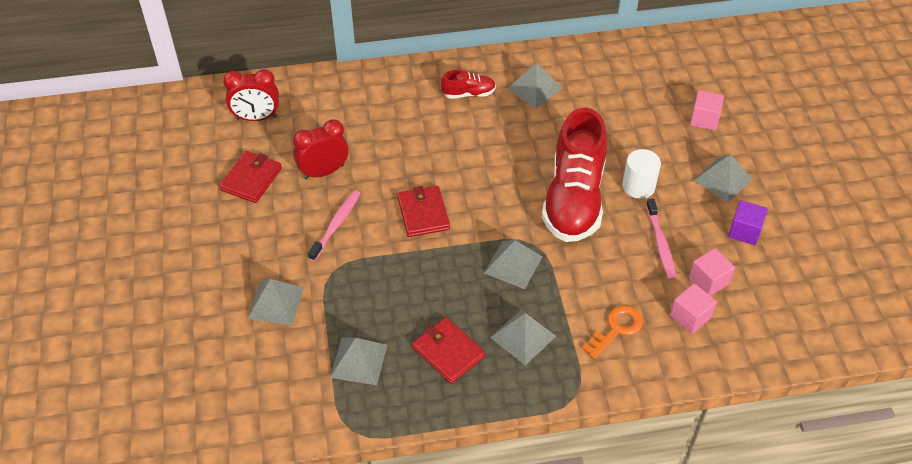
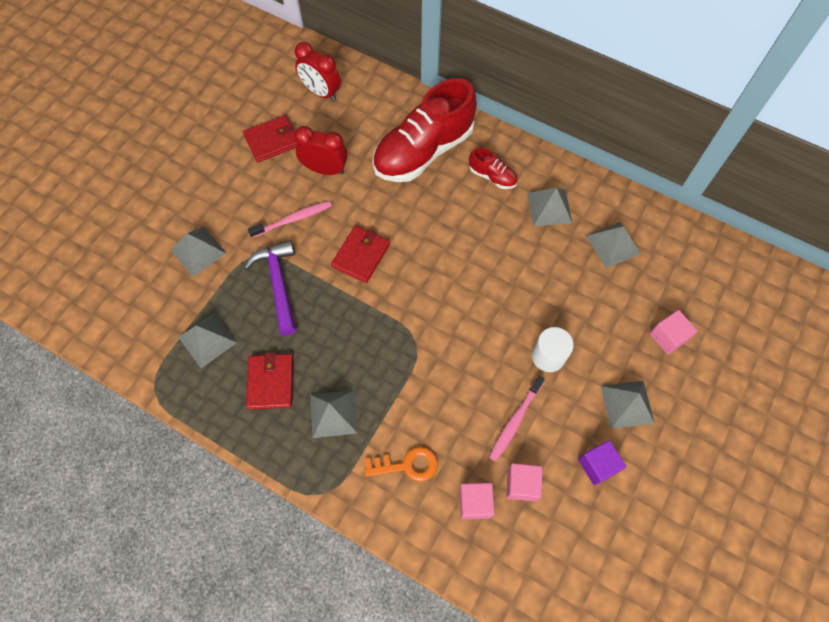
camera: 40 degrees right, 15 degrees up
grey pyramid [484,240,543,289] -> grey pyramid moved to [586,222,641,268]
red shoe [542,108,607,242] -> red shoe moved to [372,78,477,182]
none -> purple hammer [244,240,296,335]

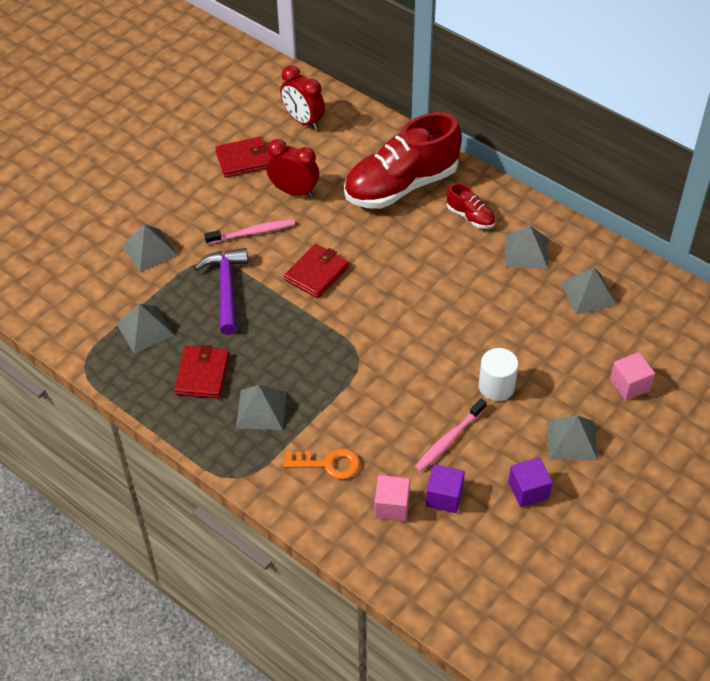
camera: 10 degrees right, 15 degrees down
pink cube [507,463,542,502] -> purple cube [426,464,465,513]

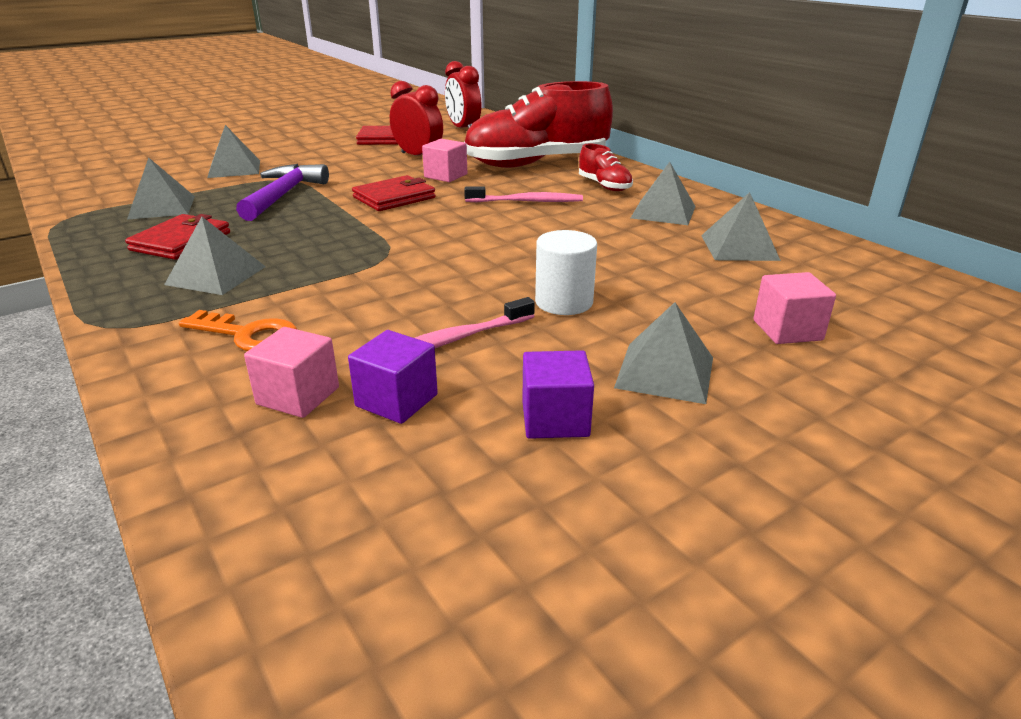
camera: 15 degrees right, 20 degrees down
pink toothbrush [204,219,295,244] -> pink toothbrush moved to [464,186,583,202]
none -> pink cube [422,139,467,182]

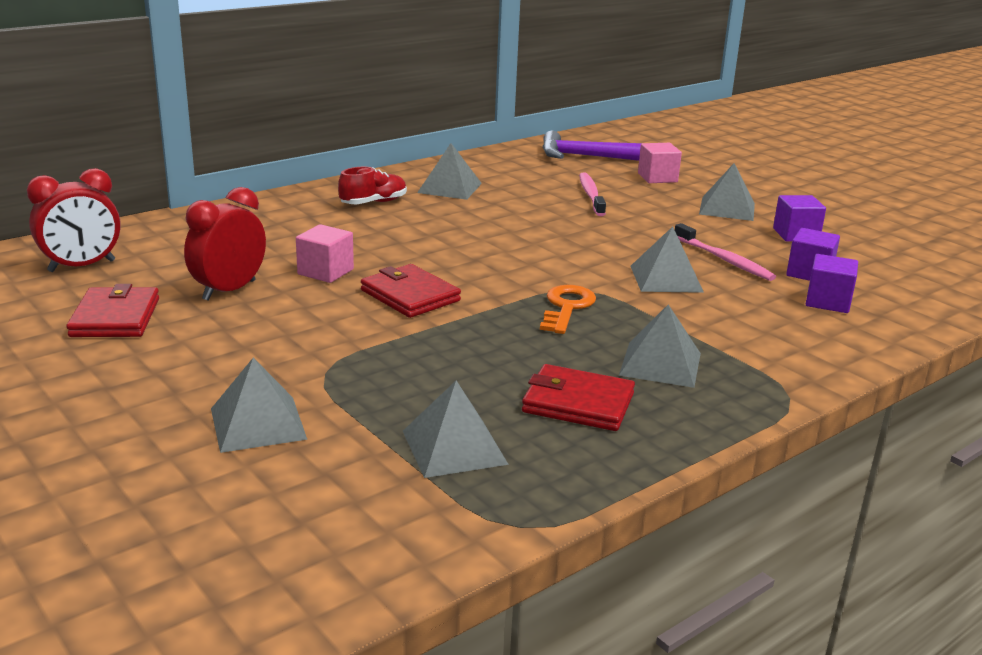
camera: 95 degrees left, 5 degrees down
orange key [179,310,297,351] -> orange key moved to [540,285,596,334]
purple hammer [236,164,329,221] -> purple hammer moved to [542,131,642,161]
pink cube [244,327,339,418] -> purple cube [806,254,858,313]
red shoe [464,81,613,168] -> none
pink toothbrush [464,186,583,202] -> pink toothbrush moved to [579,173,606,216]
white cylinder [535,230,597,315] -> none
grey pyramid [701,192,781,261] -> grey pyramid moved to [631,227,704,293]

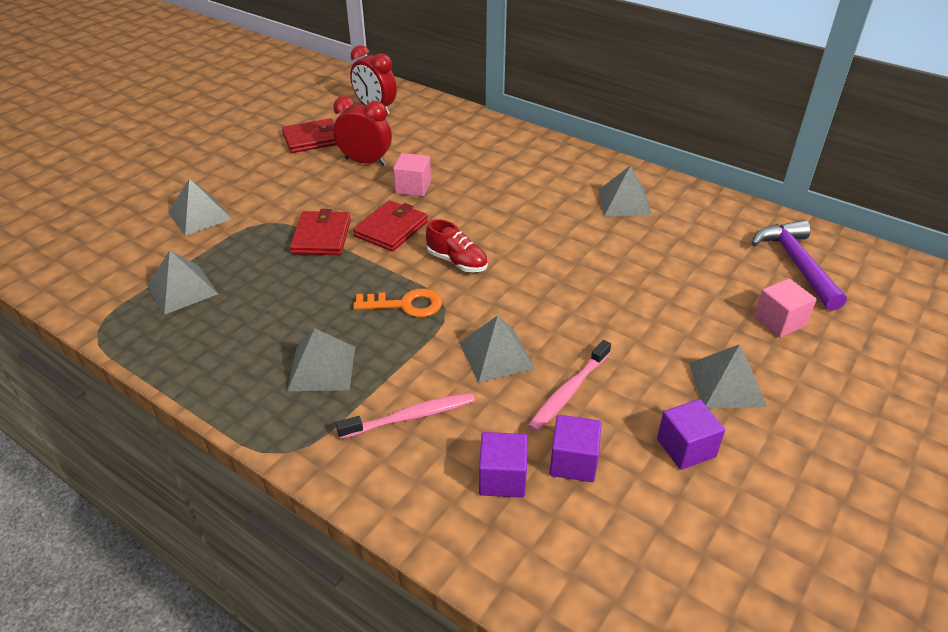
camera: 75 degrees right, 15 degrees up
red shoe [338,167,407,204] -> red shoe moved to [426,219,488,272]
red wallet [522,364,635,431] -> red wallet moved to [290,209,351,255]
pink toothbrush [579,173,606,216] -> pink toothbrush moved to [336,393,475,439]

